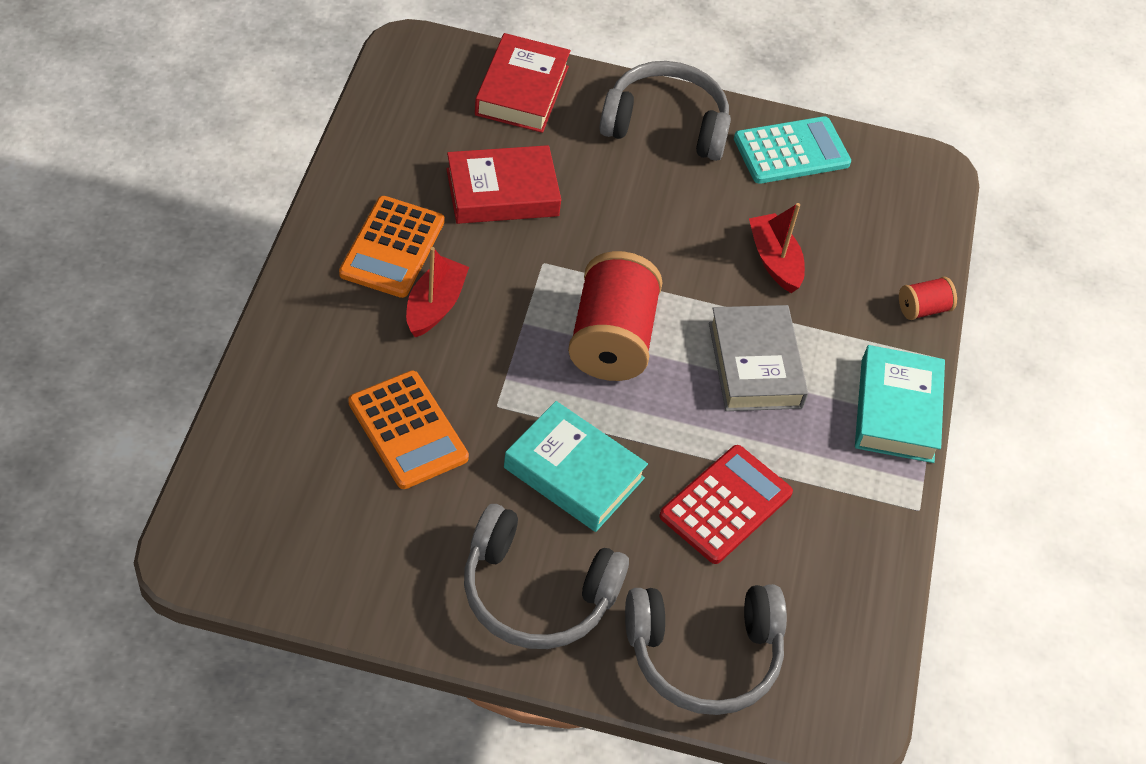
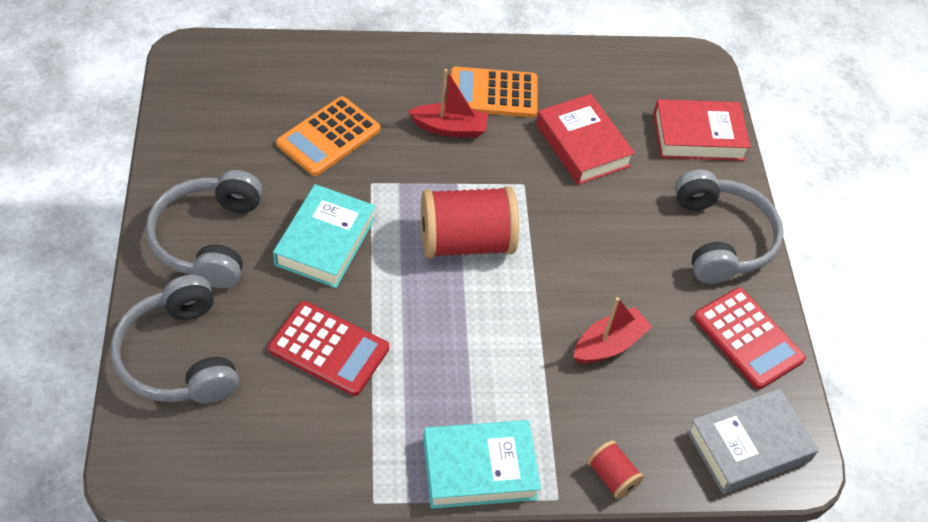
camera: 75 degrees right, 0 degrees up
grey book [709,305,808,411] -> grey book moved to [687,389,819,494]
turquoise calculator [734,116,851,184] -> red calculator [693,287,806,389]

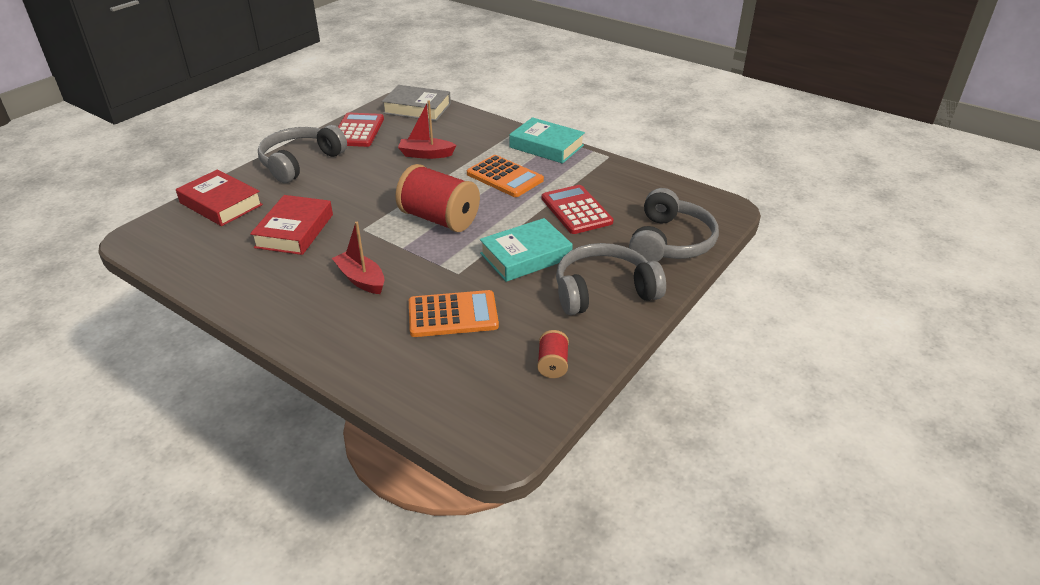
camera: 135 degrees left, 15 degrees down
grey headphones [146,170,262,288] -> grey headphones turned 150 degrees counterclockwise [556,243,666,315]
orange calculator [451,67,538,117] -> orange calculator moved to [467,155,544,197]
red spool [587,440,644,499] -> red spool moved to [537,330,569,378]

